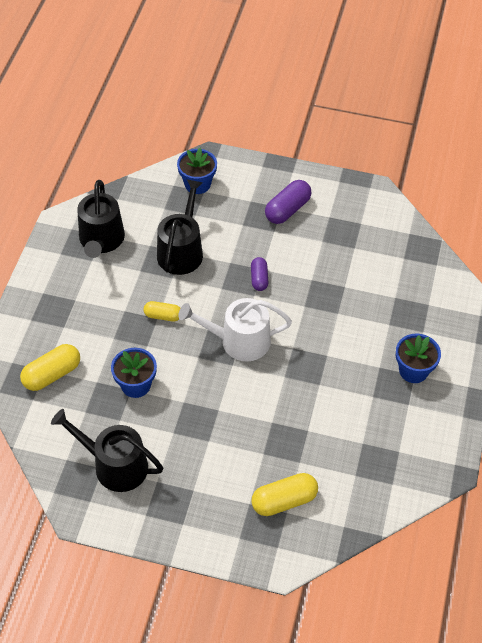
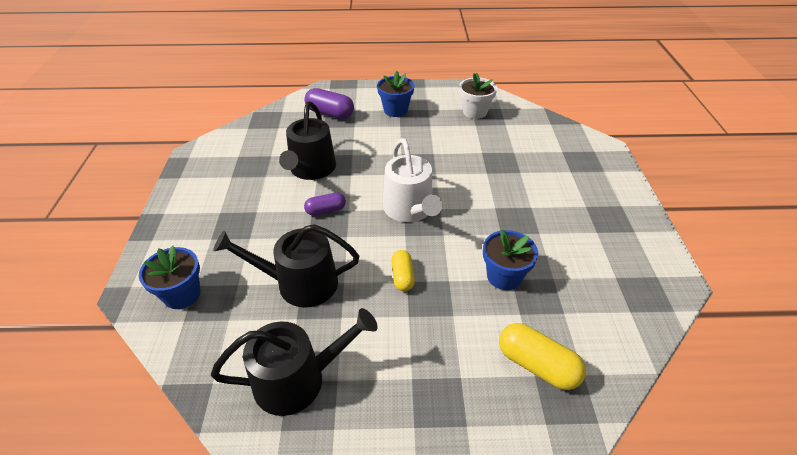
camera: 105 degrees left, 10 degrees down
black watering can [51,409,163,492] -> black watering can moved to [279,102,336,180]
yellow capsule [251,473,318,516] -> none
purple capsule [265,180,312,224] -> purple capsule moved to [305,88,354,119]
none -> white flower pot [459,73,497,119]

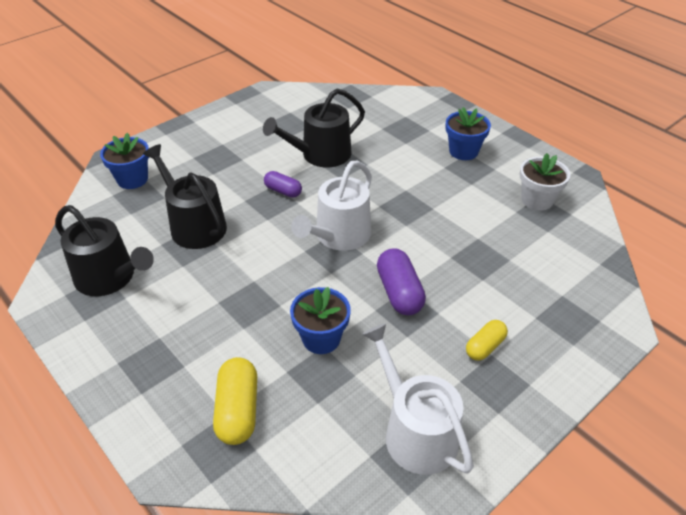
camera: 50 degrees right, 0 degrees up
purple capsule [305,88,354,119] -> purple capsule moved to [377,248,426,315]
yellow capsule [391,250,415,291] -> yellow capsule moved to [466,320,508,361]
none -> white watering can [362,323,474,475]

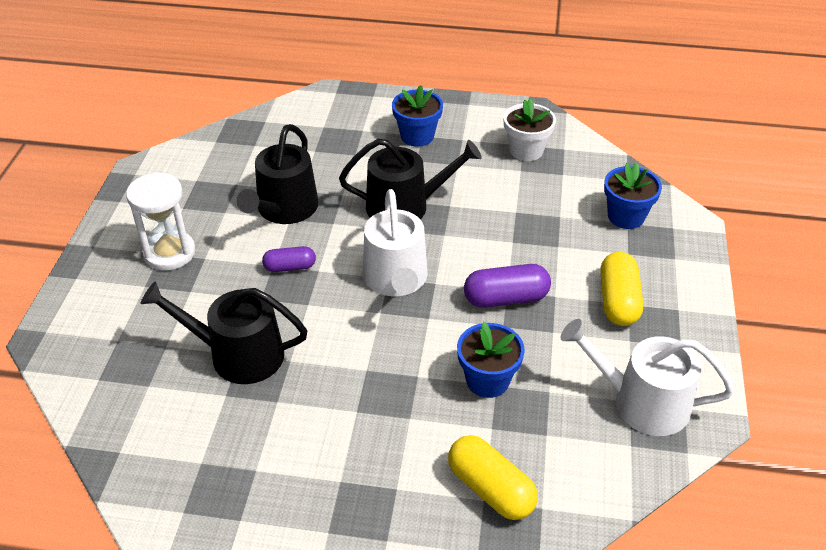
camera: 40 degrees left, 0 degrees up
black watering can [55,205,154,296] -> black watering can moved to [339,139,482,219]
blue flower pot [100,133,149,189] -> blue flower pot moved to [604,163,662,229]
purple capsule [377,248,426,315] -> purple capsule turned 45 degrees counterclockwise [464,264,551,308]
yellow capsule [466,320,508,361] -> yellow capsule [600,252,643,326], size x1.59
none -> white hourglass [126,172,196,270]

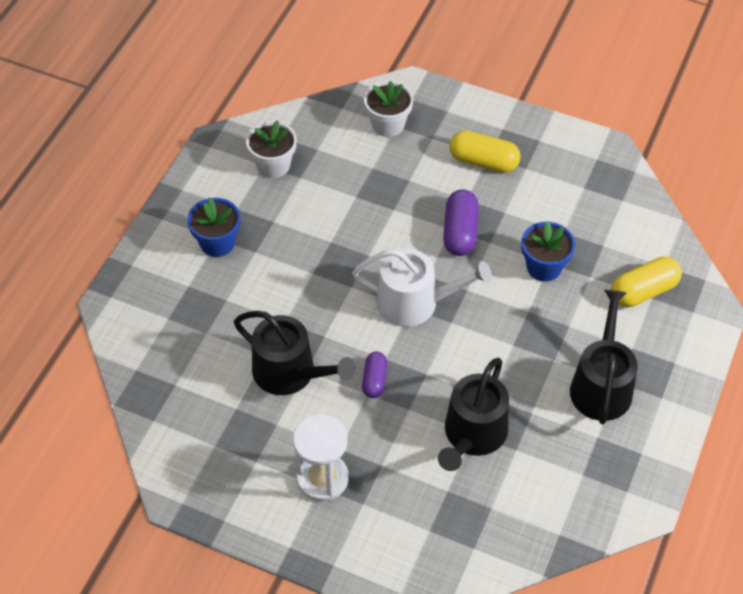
camera: 75 degrees left, 10 degrees up
black watering can [339,139,482,219] -> black watering can moved to [570,290,638,424]
white watering can [560,319,735,436] -> none
blue flower pot [604,163,662,229] -> white flower pot [364,81,414,137]

